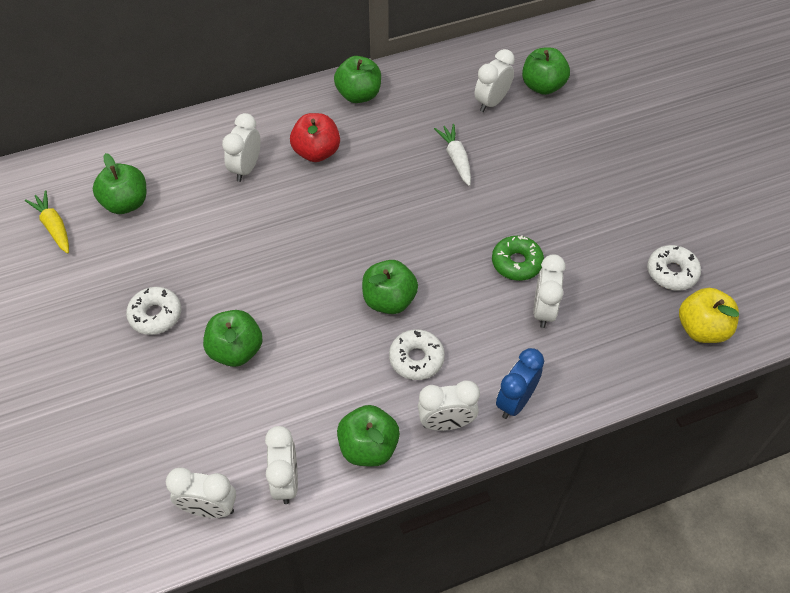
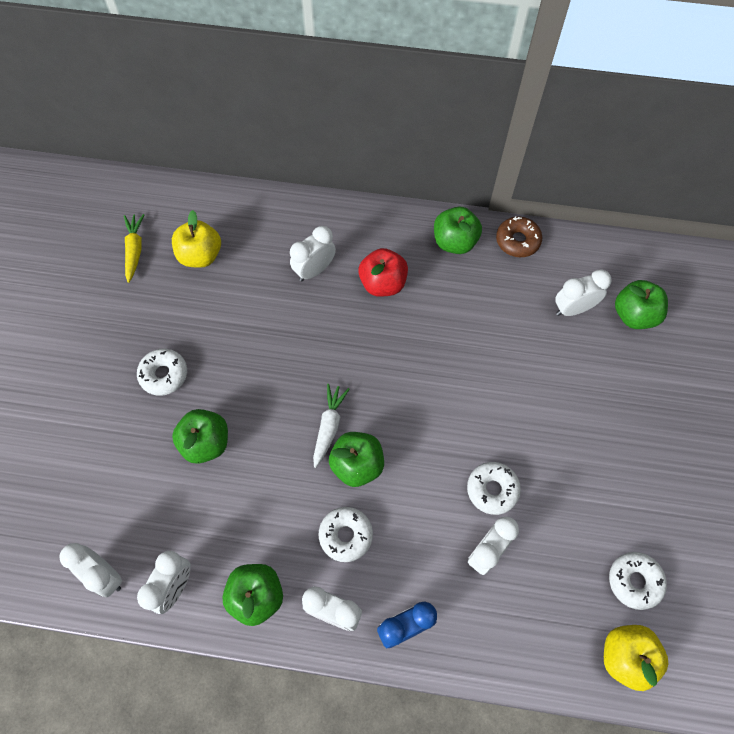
camera: 30 degrees right, 10 degrees up
green apple [93,153,146,214] -> yellow apple [172,210,221,268]
white carrot [434,124,471,186] -> white carrot moved to [313,384,350,468]
green donut [492,236,544,281] -> white donut [467,462,521,515]
none -> brown donut [496,216,542,257]

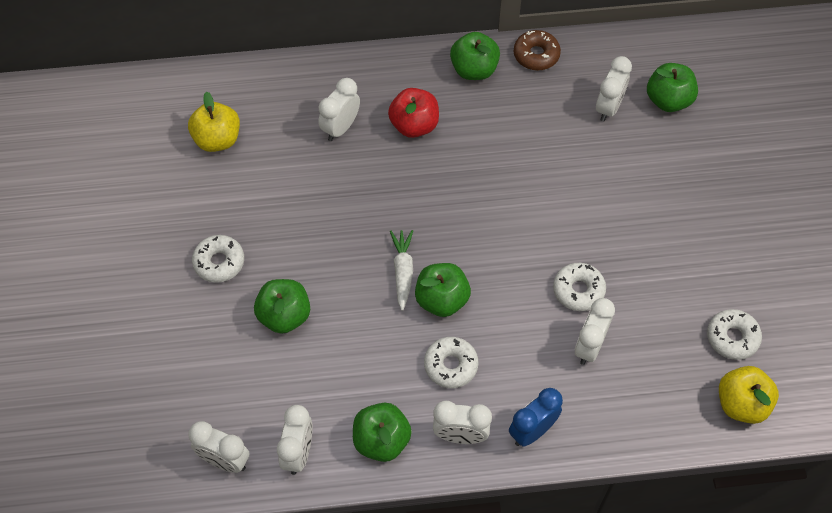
camera: 15 degrees left, 5 degrees down
yellow carrot [124,214,144,283] -> none
white clock [555,269,612,316] -> white clock turned 150 degrees clockwise [596,56,632,122]

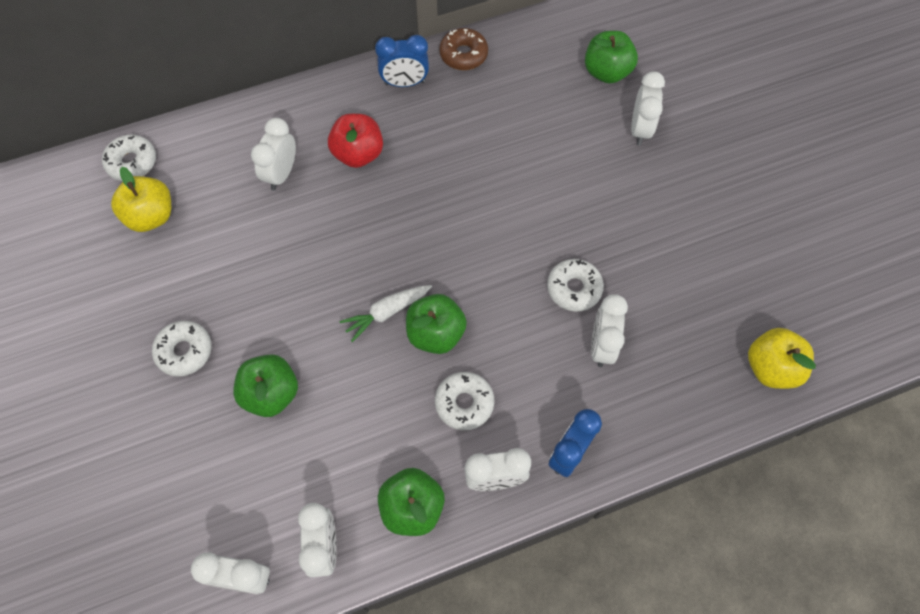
camera: 15 degrees left, 5 degrees up
white carrot [390,230,413,311] -> white carrot turned 105 degrees counterclockwise [340,285,432,342]
green apple [450,32,500,80] -> blue clock [375,35,429,87]
white clock [596,56,632,122] -> white clock moved to [631,71,665,145]
white donut [707,309,762,360] -> white donut moved to [102,134,156,181]

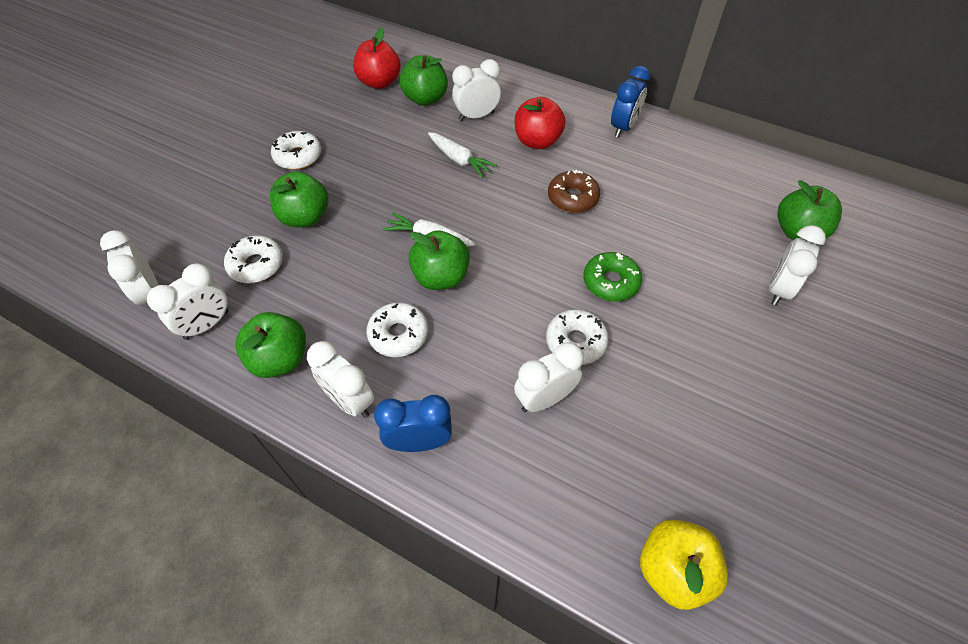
camera: 50 degrees right, 10 degrees down
white donut [102,134,156,181] -> white donut moved to [224,236,283,283]
yellow apple [111,167,171,232] -> red apple [353,28,401,89]
blue clock [375,35,429,87] -> blue clock turned 105 degrees counterclockwise [611,66,650,138]
brown donut [439,28,488,70] -> brown donut moved to [548,170,600,213]
white clock [631,71,665,145] -> white clock turned 150 degrees clockwise [769,225,826,305]
none -> green apple [399,55,448,106]
none -> white carrot [428,132,497,178]
none -> green donut [584,252,642,301]

